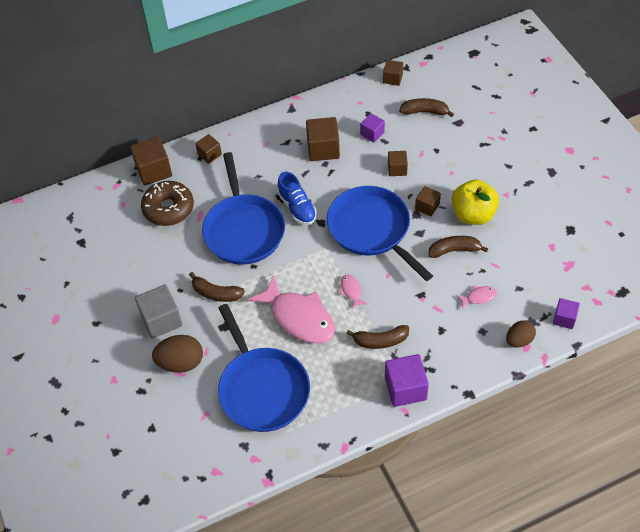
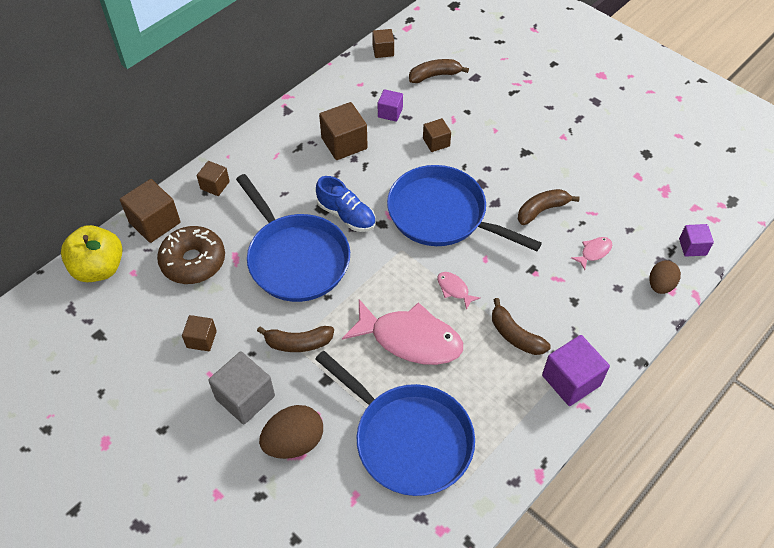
camera: 25 degrees left, 0 degrees up
brown banana [346,325,409,349] -> brown banana turned 75 degrees clockwise [492,298,551,355]
brown cube [415,186,441,216] -> brown cube moved to [182,315,217,351]
yellow apple [452,179,499,225] -> yellow apple moved to [61,225,123,282]

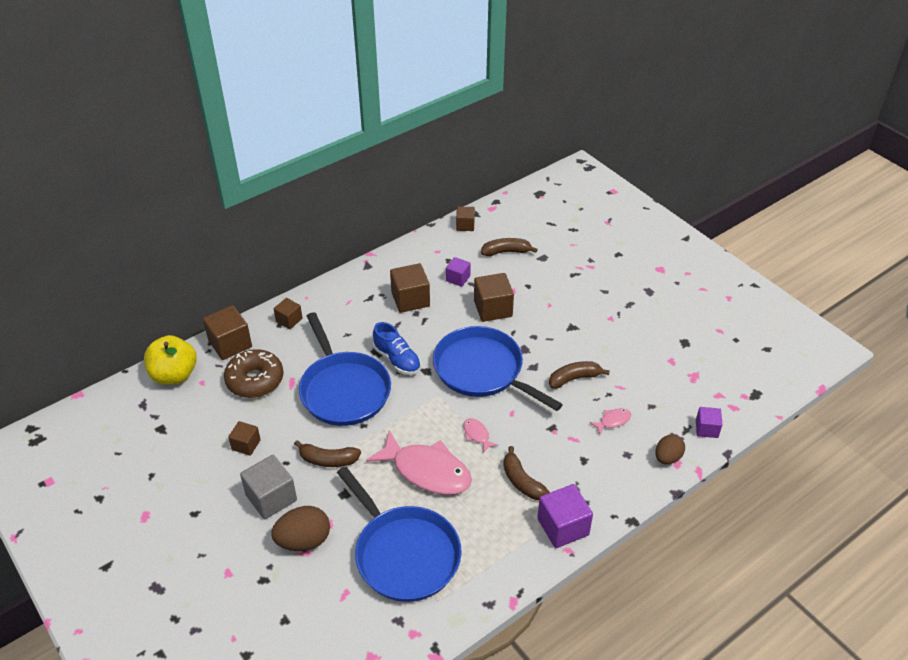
camera: 10 degrees right, 10 degrees down
brown cube [423,118,451,152] -> brown cube [474,273,514,322], size x1.68

